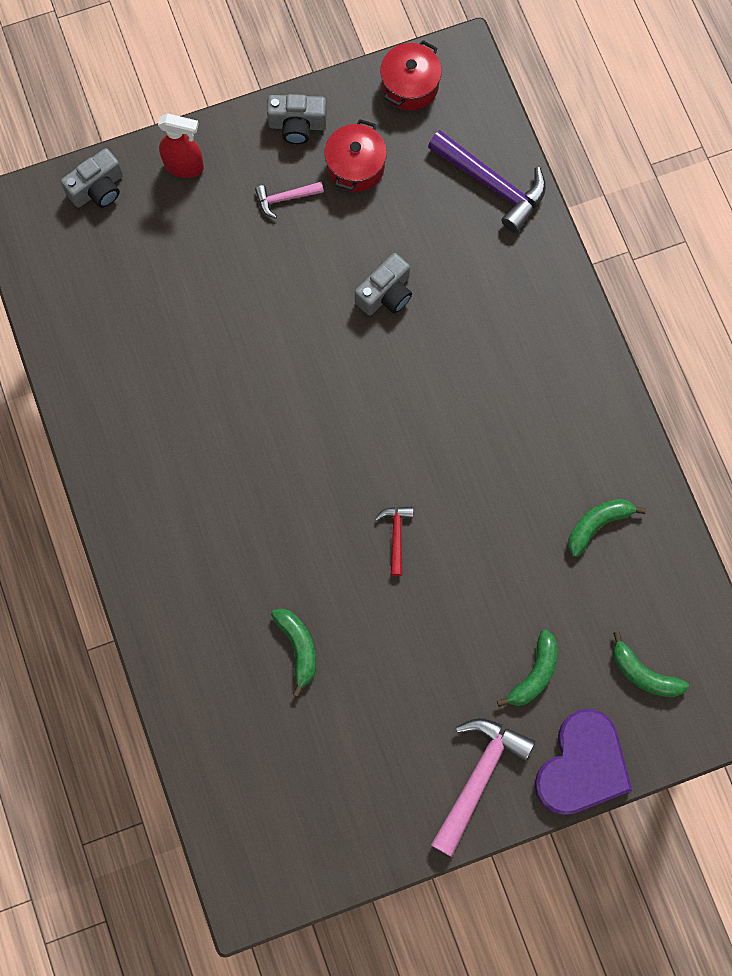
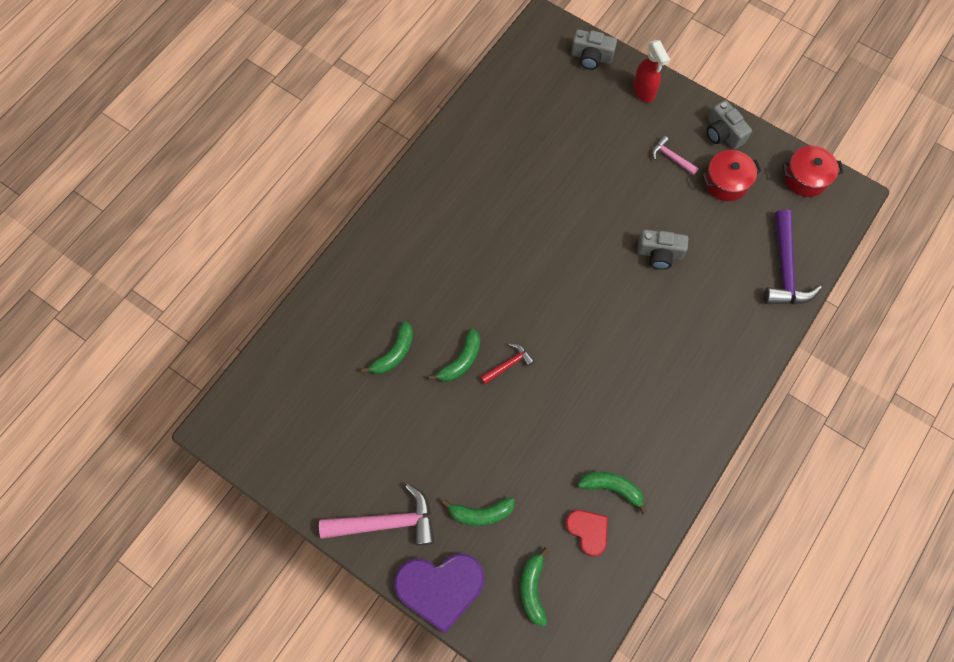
camera: 55 degrees right, 5 degrees down
none -> green banana [429,329,480,382]
none -> red heart [566,510,608,556]

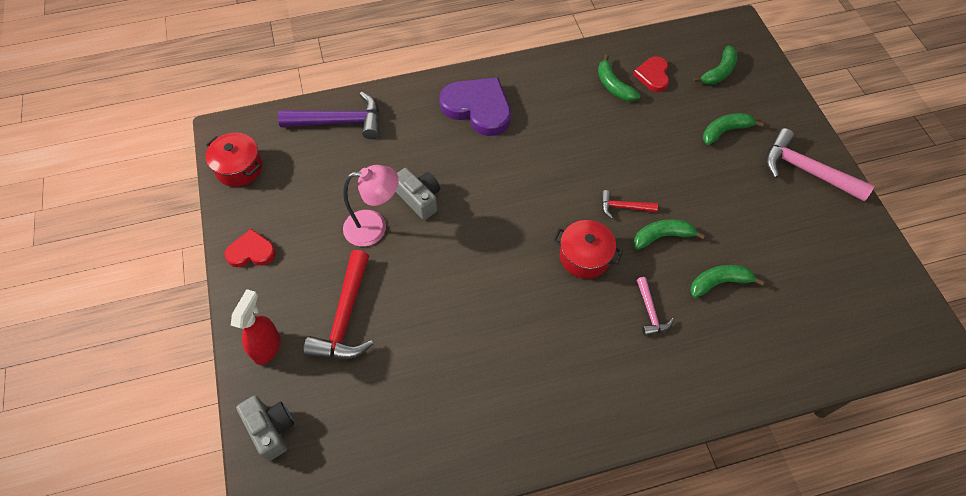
camera: 140 degrees left, 10 degrees down
purple heart [394,553,484,633] -> purple heart moved to [439,77,511,136]
green banana [441,497,515,526] -> green banana turned 60 degrees counterclockwise [703,113,764,145]
pink hammer [652,136,699,175] -> pink hammer moved to [637,277,674,336]
red pot [702,150,762,201] -> red pot moved to [553,220,623,279]
grey camera [707,100,752,149] -> red heart [224,229,276,267]
purple hammer [764,209,822,304] -> purple hammer turned 45 degrees clockwise [278,92,380,139]
none -> red hammer [303,250,373,359]
none -> pink lamp [343,165,399,246]

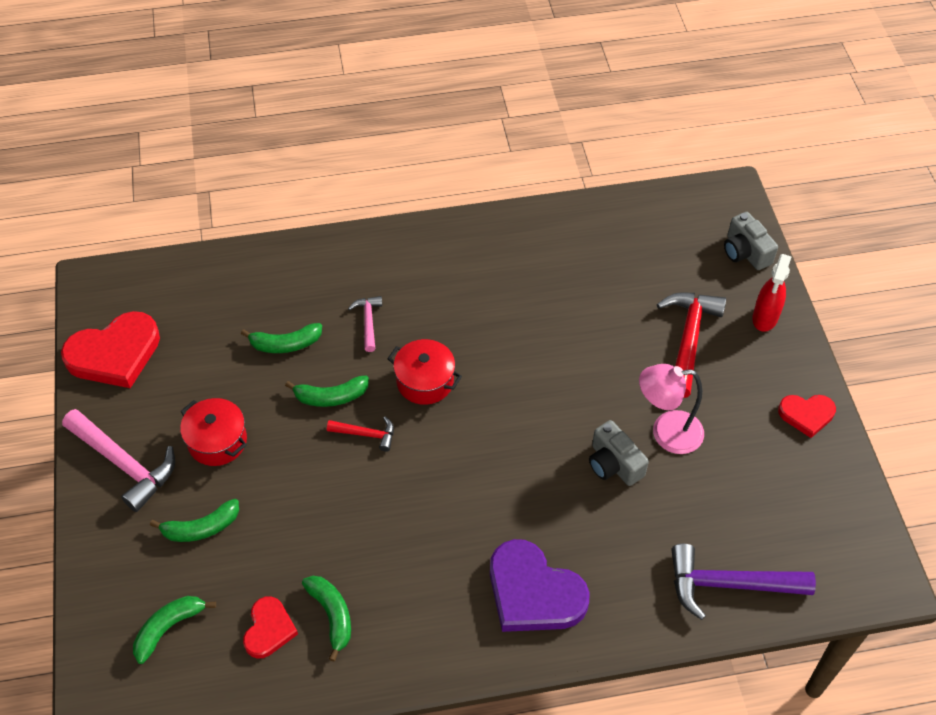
camera: 175 degrees left, 5 degrees down
red pot [205,133,263,187] -> red pot moved to [180,398,247,466]
none -> red heart [61,311,160,388]

